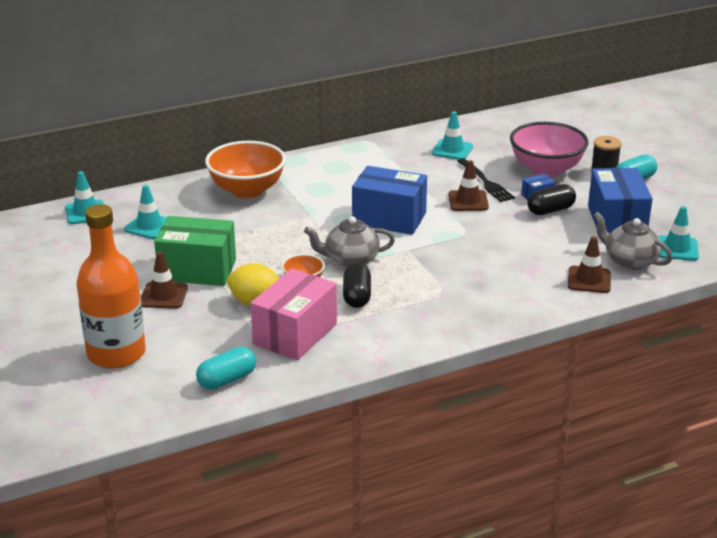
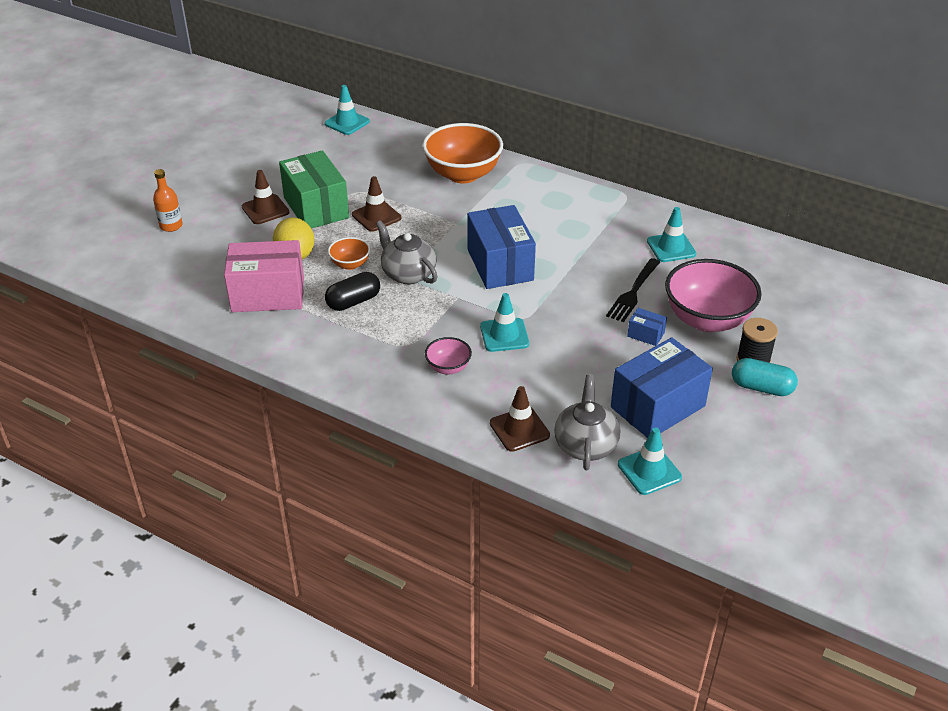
camera: 55 degrees right, 10 degrees up
orange bottle [76,204,146,369] -> orange bottle [153,169,183,232], size x0.45
turquoise traffic cone [124,185,167,239] -> turquoise traffic cone moved to [480,293,529,352]
turquoise capsule [196,347,256,390] -> none
brown traffic cone [448,160,489,211] -> brown traffic cone moved to [352,176,401,232]
black capsule [527,184,576,215] -> none
none -> pink bowl [425,337,472,374]

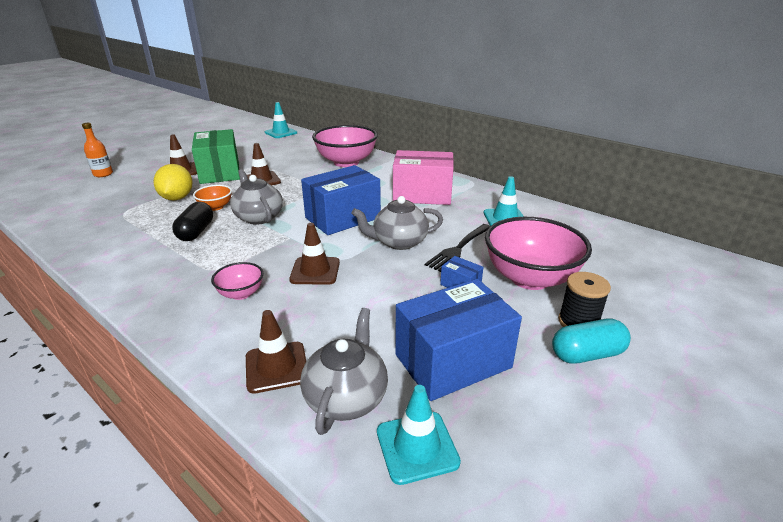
camera: 10 degrees right, 10 degrees down
pink box [224,240,304,312] -> pink box moved to [393,150,454,205]
black capsule [325,272,380,311] -> black capsule turned 60 degrees counterclockwise [172,202,213,241]
orange bowl [423,123,503,184] -> pink bowl [312,125,378,167]
blue box [467,205,536,289] -> blue box turned 60 degrees clockwise [301,165,381,235]
turquoise traffic cone [480,293,529,352] -> brown traffic cone [289,223,340,285]
turquoise capsule [732,358,798,396] -> turquoise capsule turned 45 degrees counterclockwise [552,318,631,364]
none -> grey teapot [352,196,443,250]

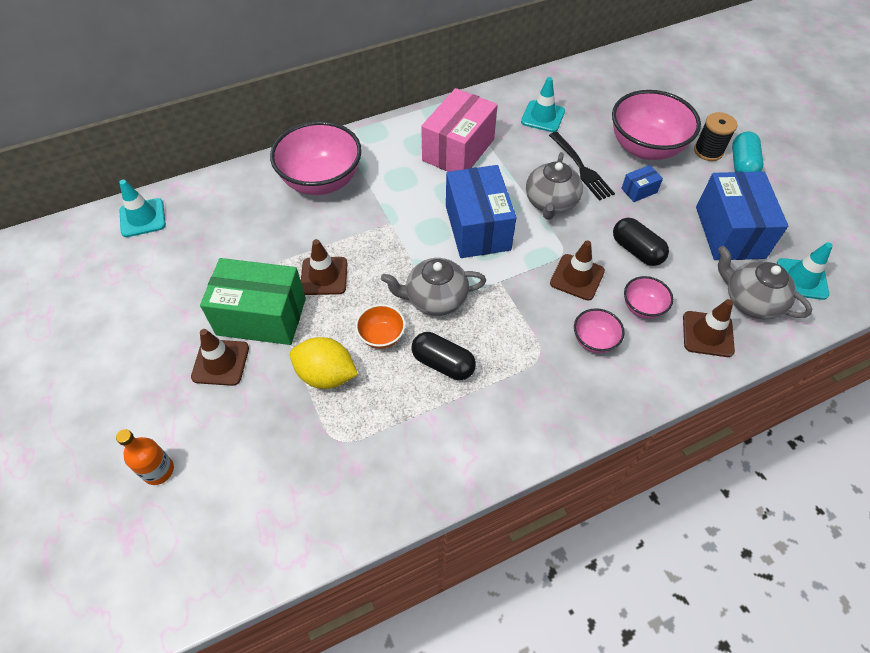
camera: 65 degrees left, 25 degrees up
none -> black capsule [613,218,669,266]
none -> pink bowl [624,276,673,319]

